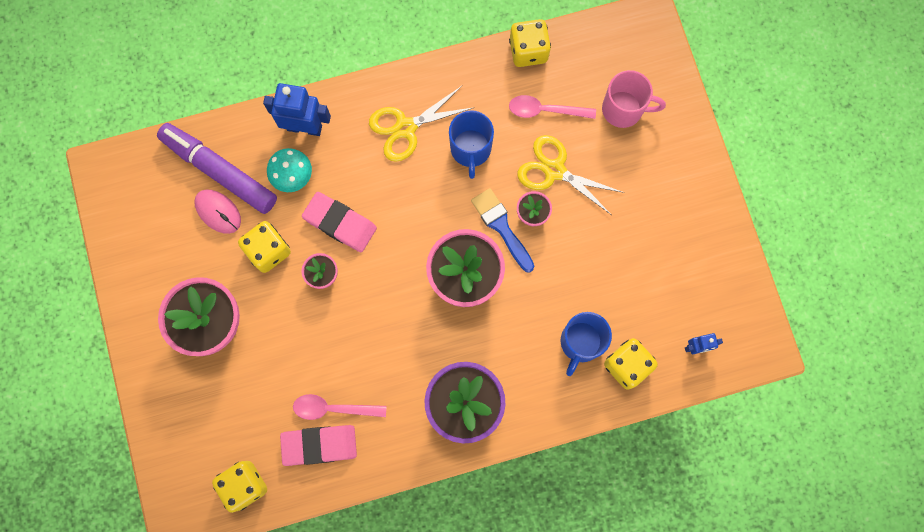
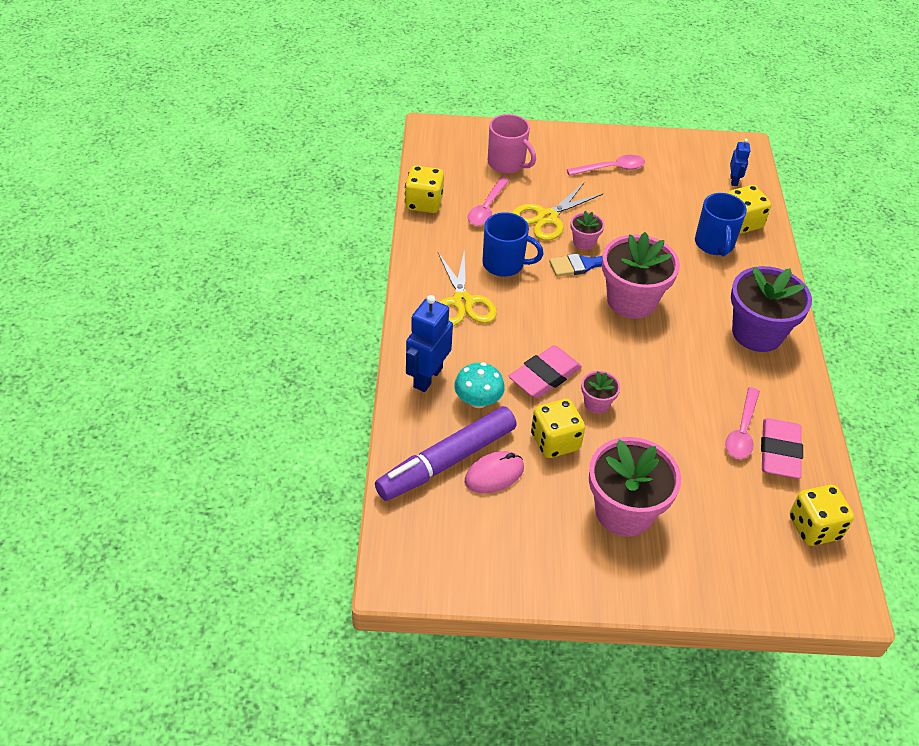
camera: 75 degrees left, 30 degrees down
blue mug [561,312,612,376] -> blue mug turned 45 degrees clockwise [695,193,747,256]
pink mug [602,70,666,128] -> pink mug turned 105 degrees clockwise [488,114,536,174]
none -> pink spoon [567,155,645,176]

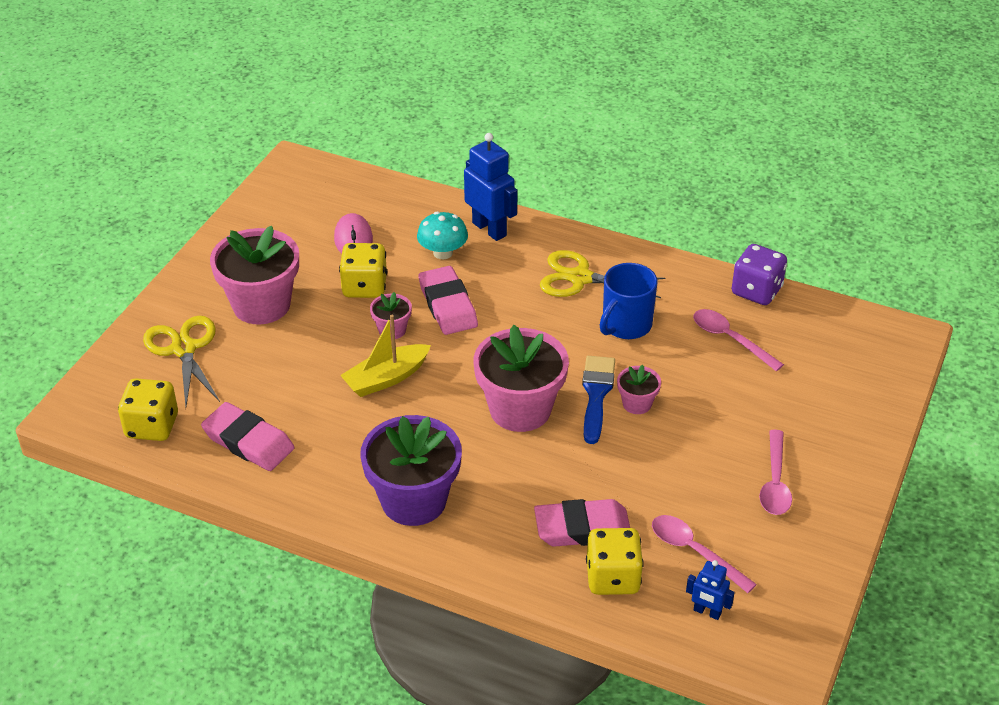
camera: 115 degrees right, 5 degrees down
purple marker [375,406,517,501] -> none
yellow dice [405,166,444,213] -> purple dice [732,244,787,305]
pink mug [488,114,536,174] -> none
yellow scissors [512,183,603,241] -> yellow scissors moved to [143,316,220,407]
blue mug [695,193,747,256] -> pink eraser [534,499,630,547]
pink spoon [725,387,760,459] -> pink spoon moved to [652,515,757,593]
none -> yellow boat [340,315,431,397]

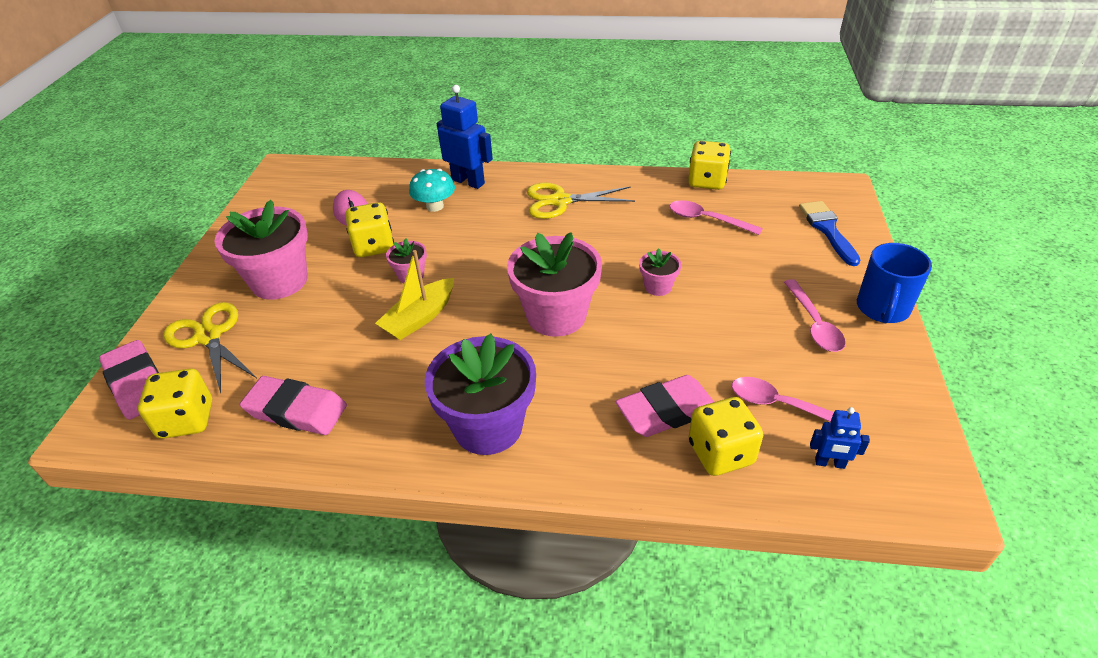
camera: 15 degrees left, 0 degrees up
pink eraser [419,266,478,335] -> pink eraser moved to [99,340,159,420]
blue brush [582,356,615,444] -> blue brush moved to [799,201,860,266]
blue mug [600,263,658,339] -> blue mug moved to [857,243,932,323]
purple dice [732,244,787,305] -> yellow dice [688,141,731,190]

